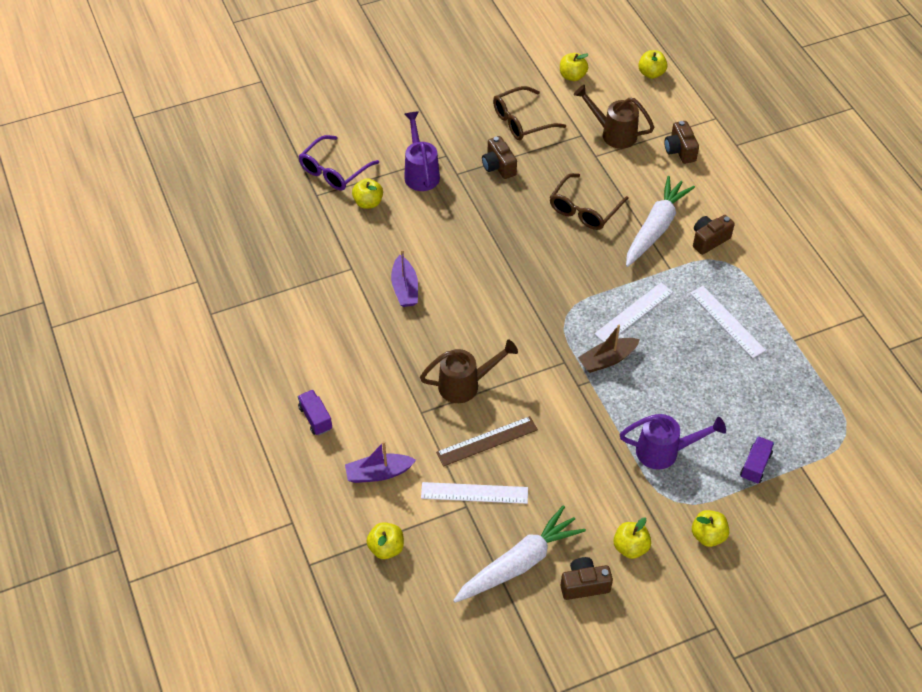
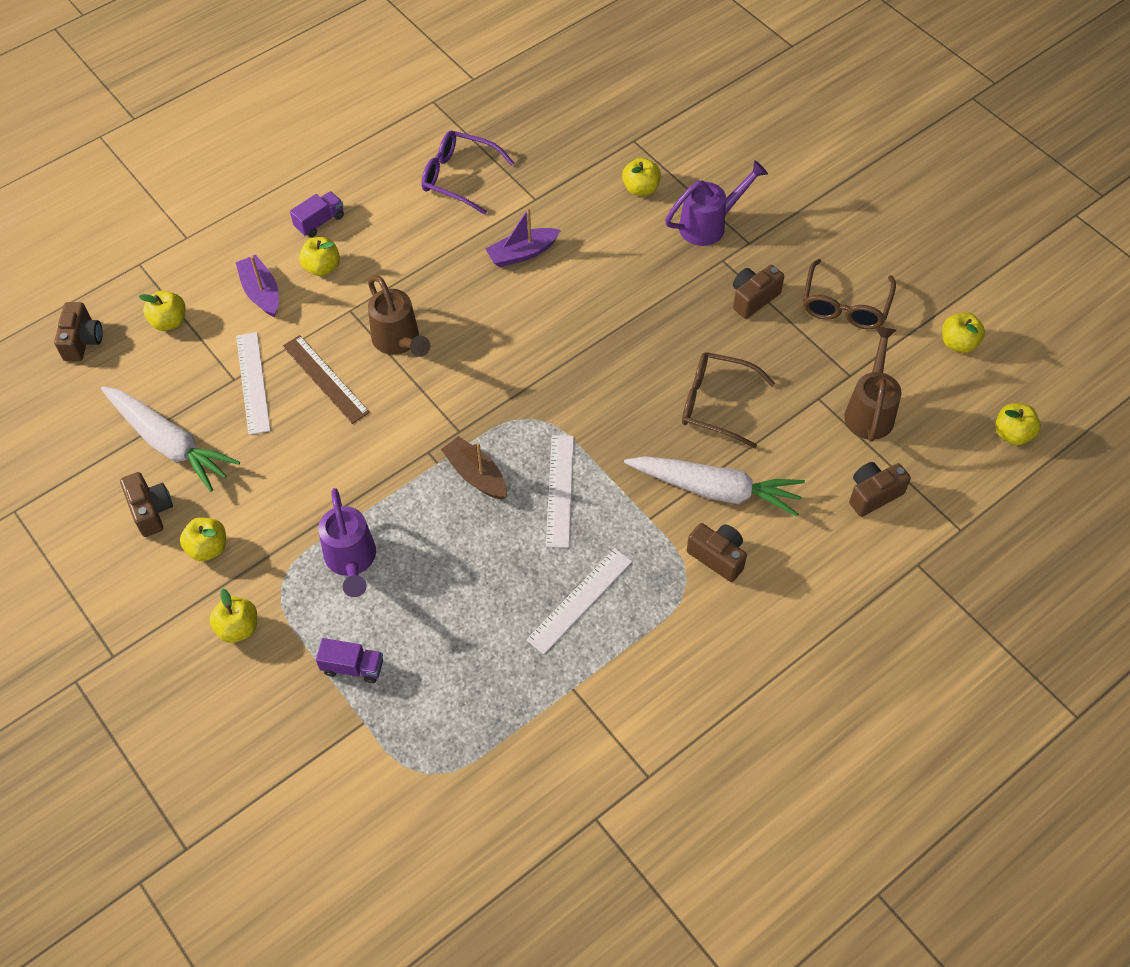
camera: 75 degrees right, 5 degrees up
purple glasses [299,135,379,191] -> purple glasses moved to [421,131,515,215]
brown glasses [493,86,566,140] -> brown glasses turned 120 degrees counterclockwise [803,259,896,329]
white ruler [594,283,673,342] -> white ruler turned 60 degrees clockwise [546,435,574,548]
none -> brown camera [54,302,103,361]
none -> yellow apple [299,237,340,276]

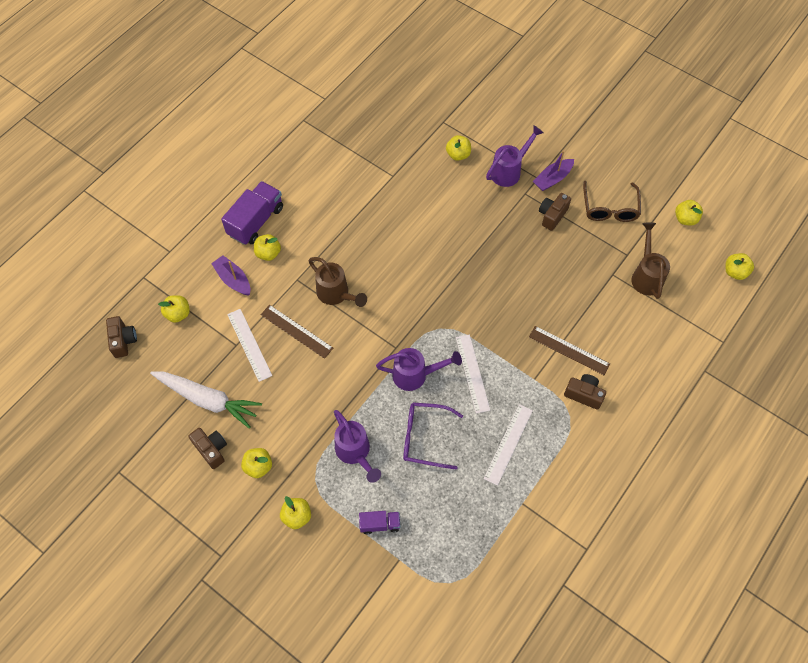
camera: 15 degrees left, 5 degrees up
purple truck [290,191,344,237] -> purple truck [221,181,283,245], size x1.85
purple glasses [421,131,515,215] -> purple glasses moved to [403,402,463,470]
brown boat [441,436,507,500] -> purple watering can [376,348,462,391]
purple boat [486,207,561,267] -> purple boat moved to [533,150,574,191]
white carrot [624,456,805,517] -> brown ruler [529,326,610,375]
brown glasses [682,352,775,448] -> none
brown camera [849,462,911,517] -> none

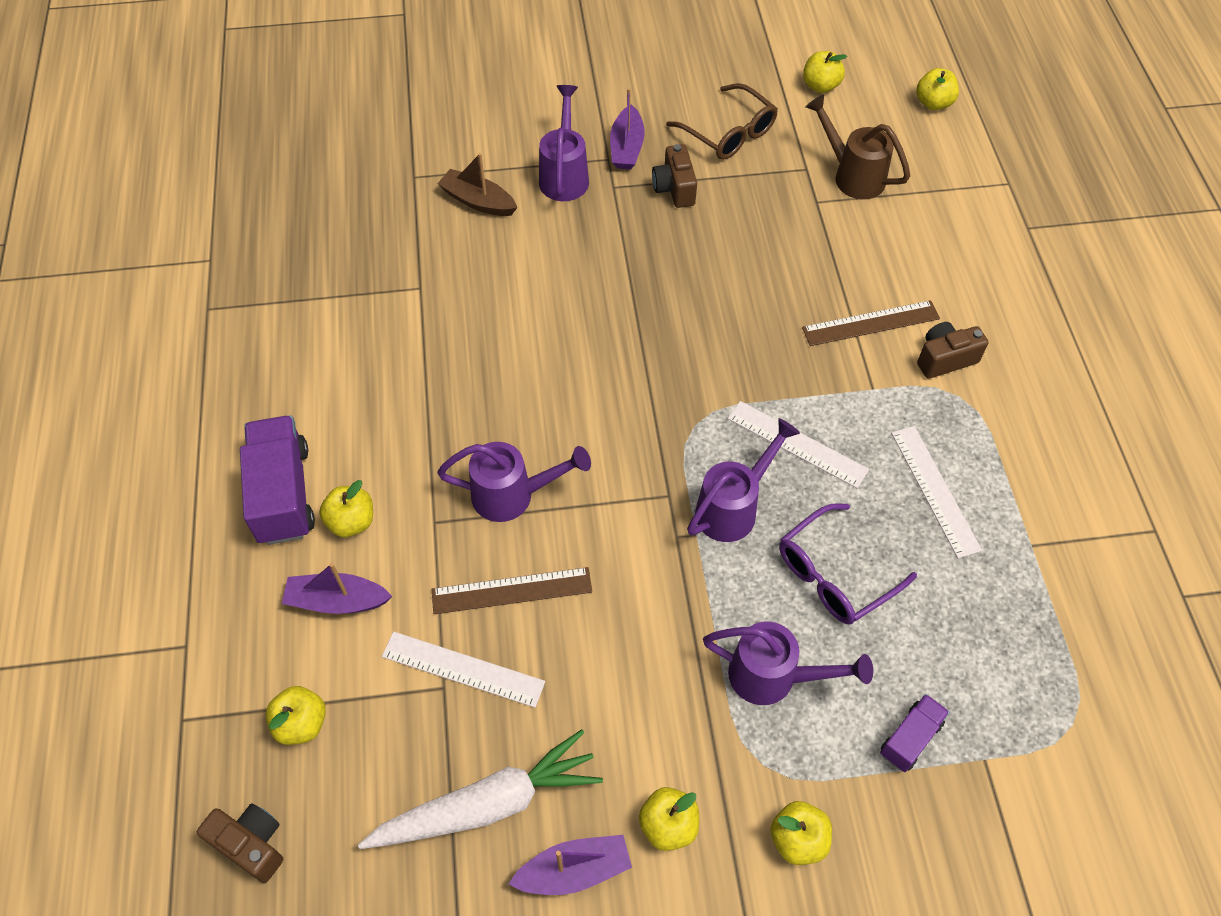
camera: 45 degrees left, 5 degrees down
brown camera [188,428,227,469] -> purple boat [509,835,632,895]
brown watering can [308,257,367,307] -> purple watering can [437,442,591,522]
yellow apple [446,135,471,161] -> brown boat [437,153,517,216]

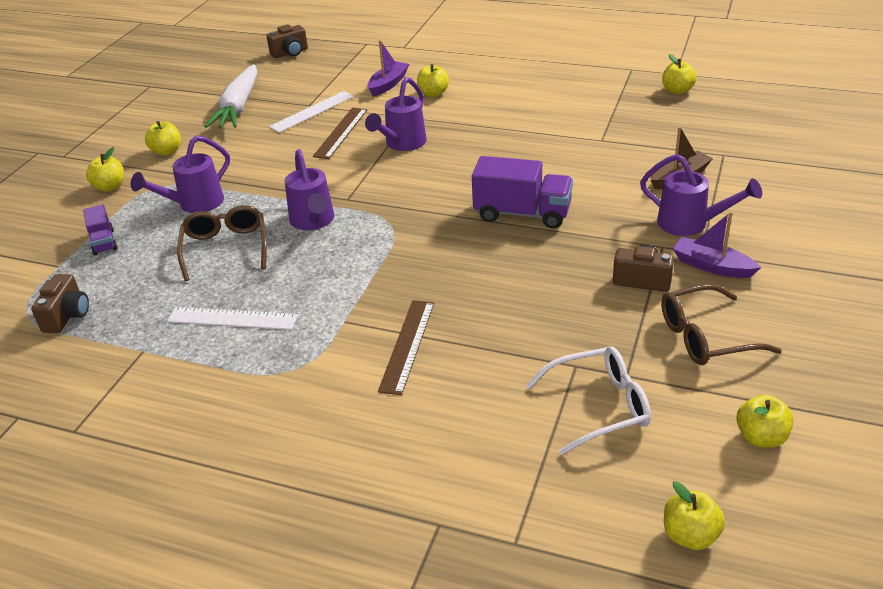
camera: 120 degrees right, 20 degrees down
purple truck [240,415,315,545] -> purple truck moved to [472,156,573,229]
yellow apple [265,686,326,745] -> yellow apple moved to [662,54,697,94]
purple boat [509,835,632,895] -> none
white ruler [728,401,869,488] -> none
purple glasses [779,503,917,624] -> brown glasses [177,205,267,281]
brown watering can [806,94,910,199] -> white glasses [526,346,651,455]
brown camera [917,322,989,379] -> brown camera moved to [31,274,89,333]

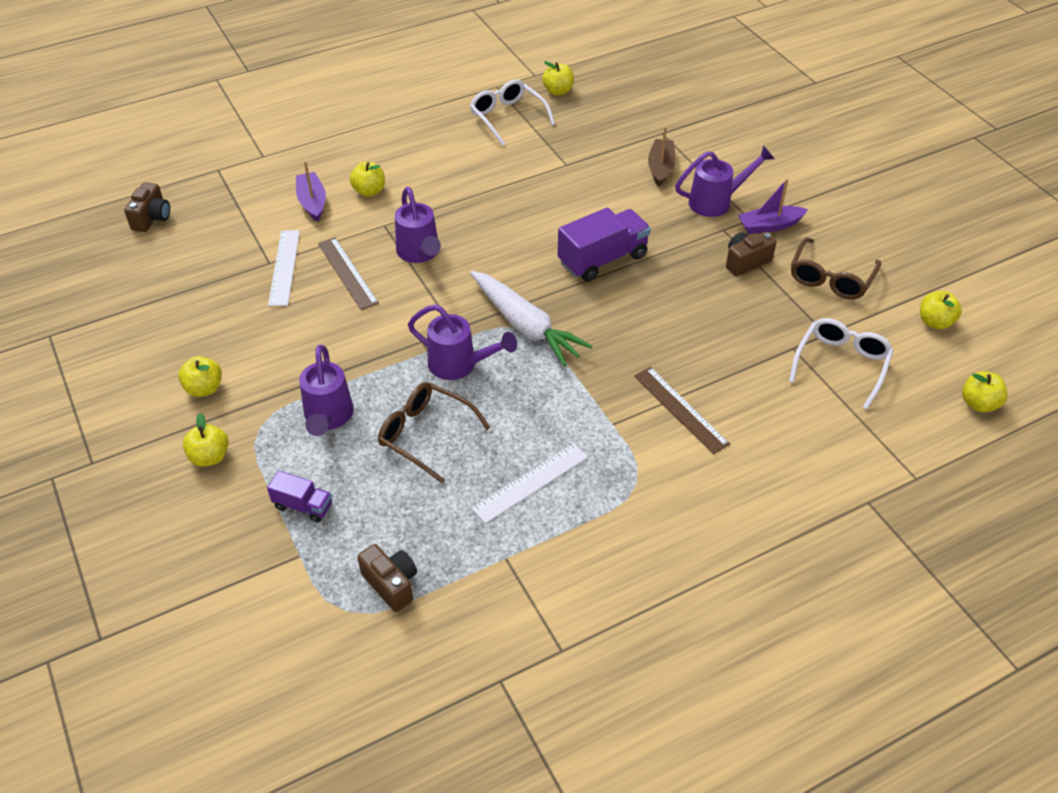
camera: 50 degrees left, 10 degrees up
white carrot [204,64,257,128] -> white carrot moved to [470,271,592,367]
none -> white glasses [470,79,555,146]

